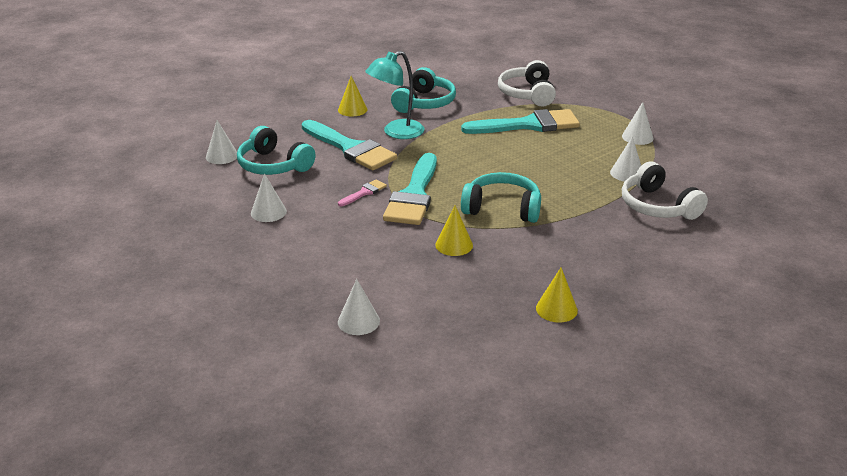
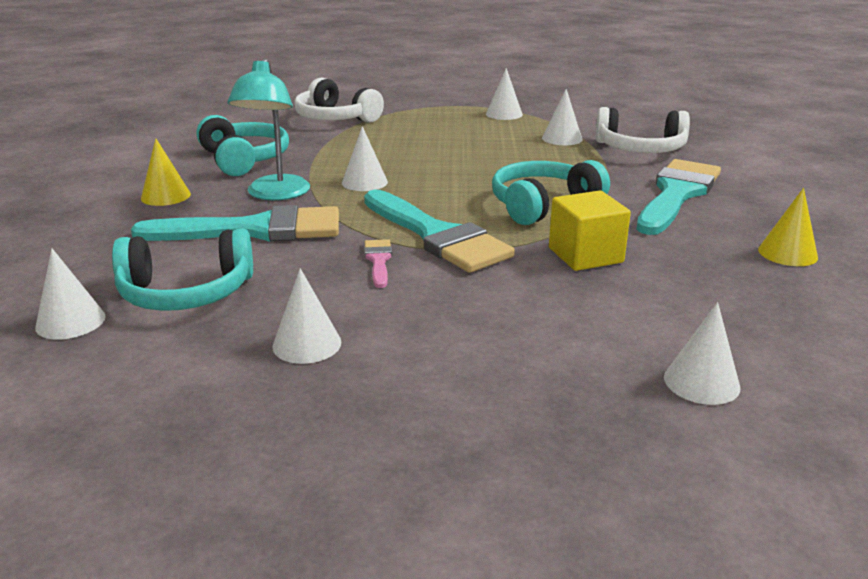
camera: 50 degrees left, 5 degrees down
yellow cone [435,205,473,256] -> yellow cube [549,191,631,271]
turquoise brush [461,109,580,134] -> turquoise brush moved to [636,159,721,235]
none -> white cone [342,126,388,191]

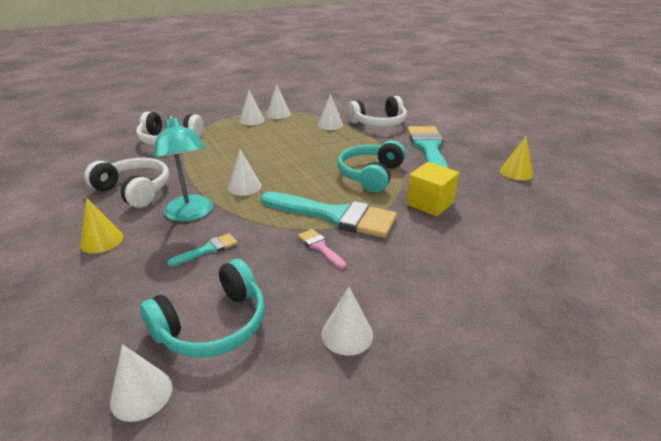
camera: 30 degrees left, 5 degrees up
turquoise brush [131,205,339,242] -> turquoise brush [167,233,238,266], size x0.44
turquoise headphones [196,115,289,176] -> white headphones [84,158,169,208]
white cone [664,302,740,405] -> white cone moved to [240,90,265,125]

